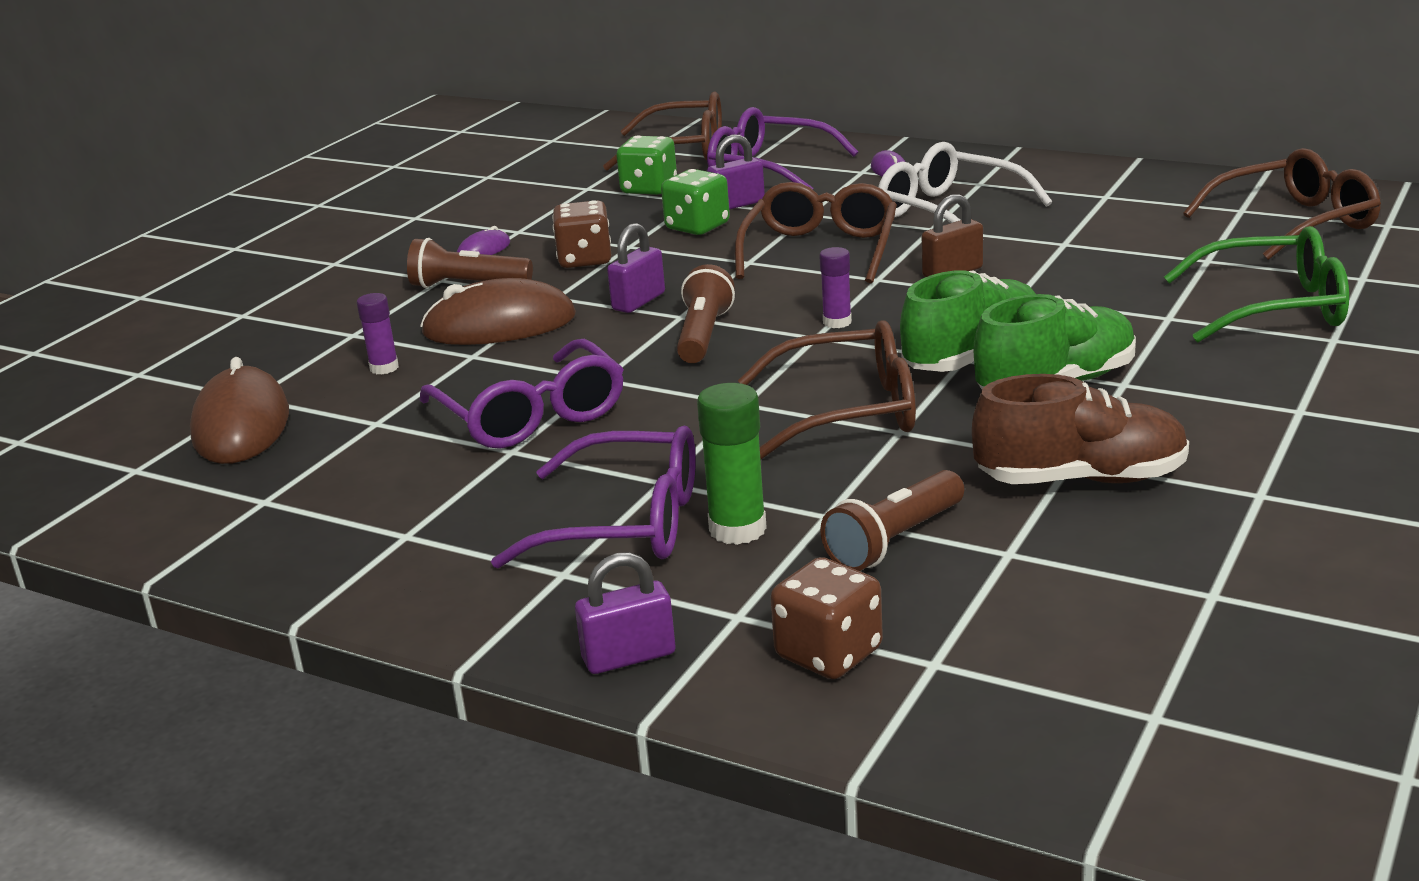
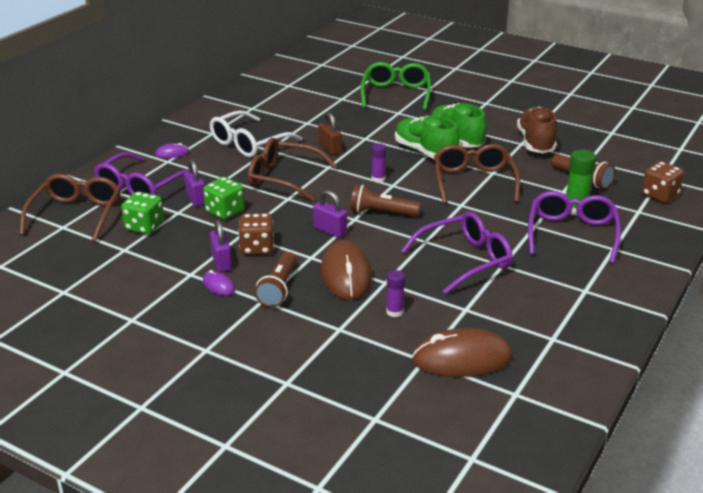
camera: 90 degrees left, 5 degrees up
purple padlock [575,552,676,674] -> purple padlock moved to [210,220,232,272]
brown glasses [1183,148,1381,260] -> none

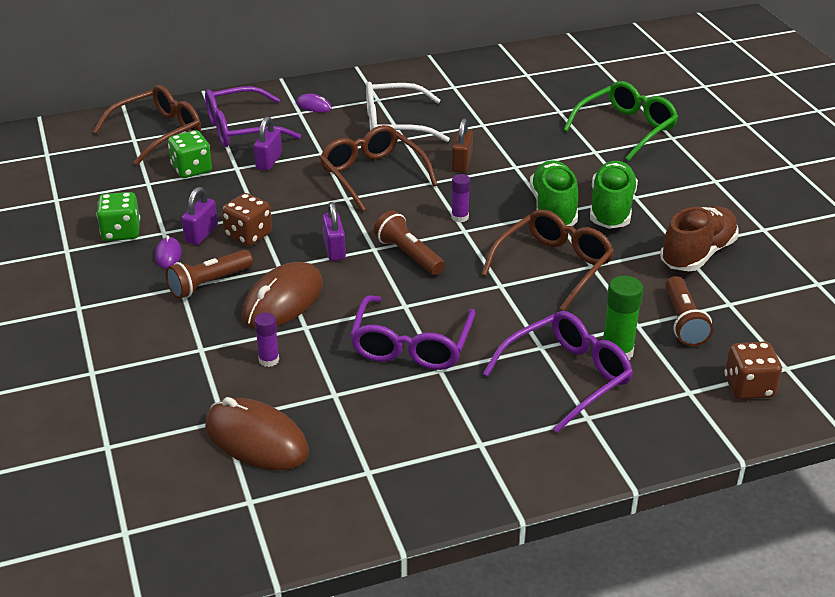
camera: 40 degrees right, 5 degrees up
green dice [203,177,245,220] -> green dice moved to [96,192,140,241]
purple glasses [401,212,513,294] -> purple glasses turned 90 degrees clockwise [350,295,475,370]

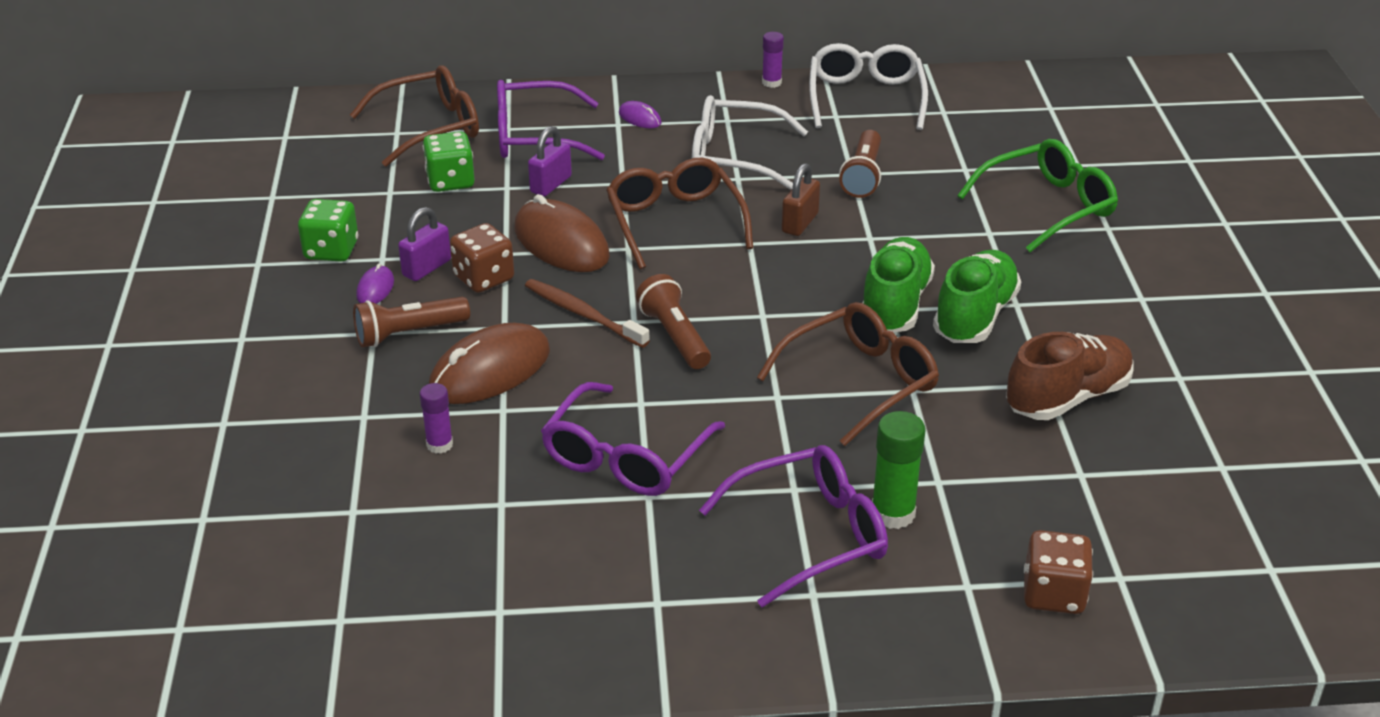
camera: 15 degrees right, 0 degrees up
brown mouse [205,397,309,470] -> brown mouse moved to [514,194,610,272]
purple padlock [322,202,346,261] -> brown toothbrush [525,279,650,348]
purple glue stick [451,174,470,222] -> purple glue stick moved to [762,32,784,88]
brown flashlight [665,276,713,346] -> brown flashlight moved to [839,130,881,198]
none -> white glasses [809,43,928,130]

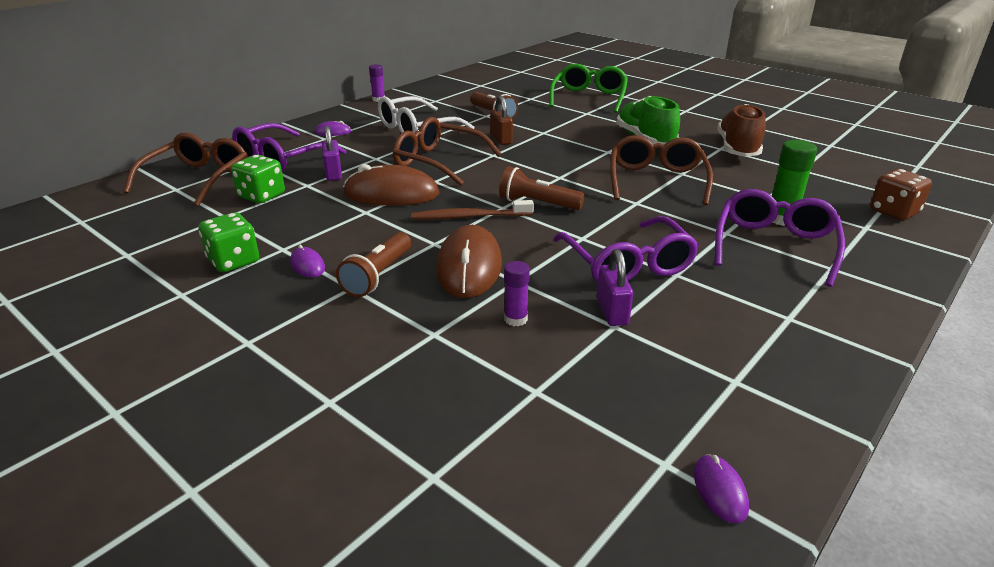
camera: 45 degrees left, 5 degrees down
purple padlock [398,207,451,281] -> purple padlock moved to [597,249,633,326]
brown dice [450,223,514,293] -> none
white glasses [809,43,928,130] -> none
green shoe [863,237,935,332] -> none
none -> purple mouse [694,454,749,524]

